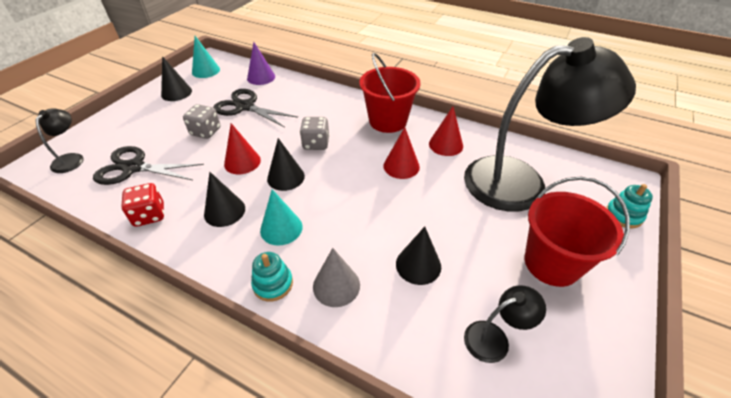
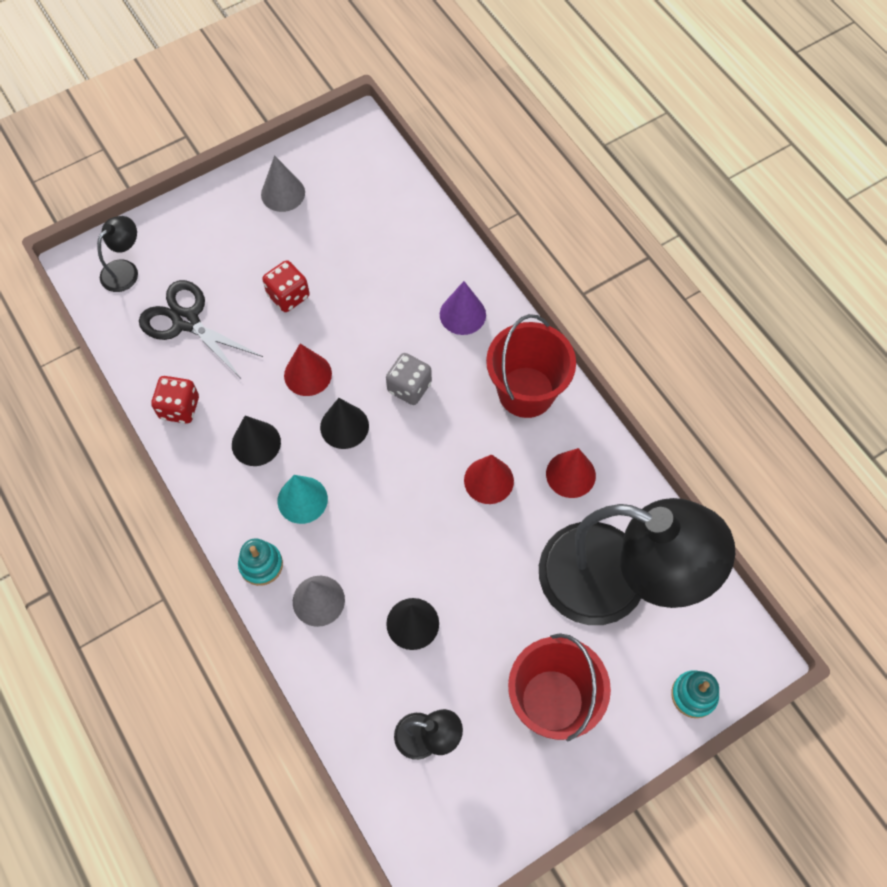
camera: 30 degrees right, 20 degrees up
black cone [161,56,192,101] -> grey cone [261,155,305,212]
grey dice [183,104,220,139] -> red dice [262,260,310,312]
turquoise cone [192,36,220,78] -> none
black scissors [213,89,298,128] -> none
purple cone [247,42,275,85] -> purple cone moved to [440,281,486,335]

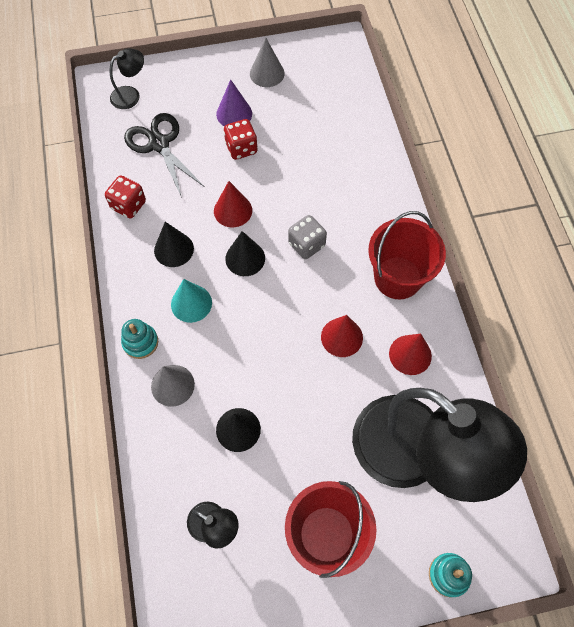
camera: 20 degrees right, 0 degrees up
purple cone [440,281,486,335] -> purple cone moved to [216,79,252,126]

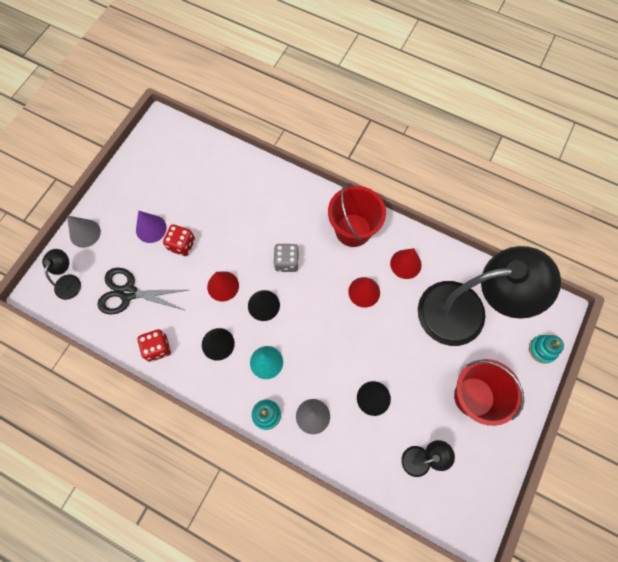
camera: 50 degrees left, 5 degrees up
grey cone [250,38,285,87] -> grey cone moved to [67,215,101,248]

